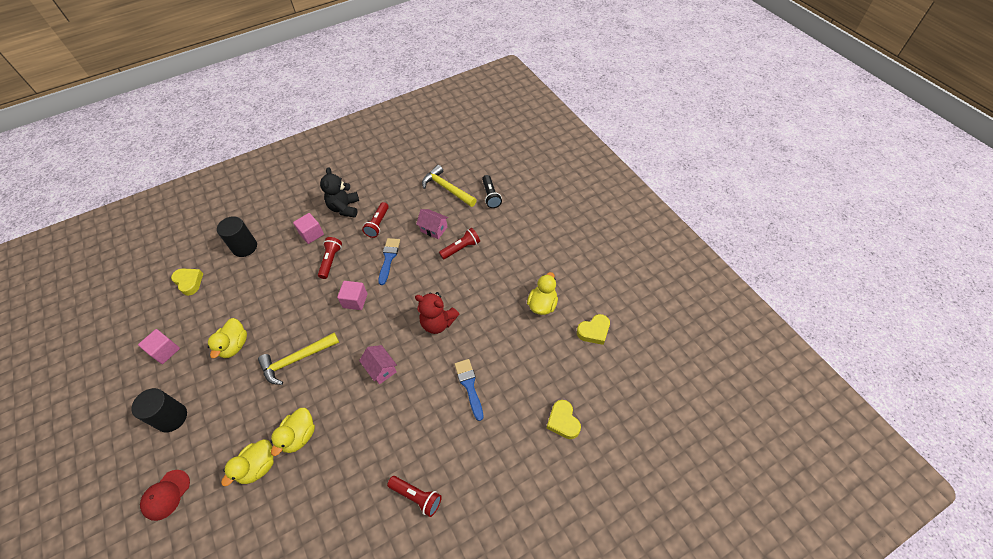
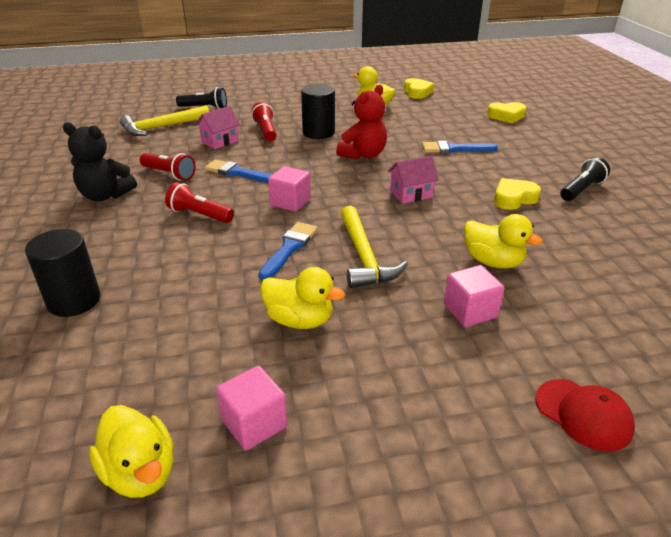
camera: 75 degrees left, 20 degrees down
black cylinder [131,388,187,432] -> black cylinder moved to [301,84,335,139]
yellow heart [171,268,203,296] -> yellow heart moved to [494,178,541,210]
yellow duck [221,439,274,486] -> yellow duck moved to [89,405,174,498]
pink cube [293,213,324,244] -> pink cube moved to [444,265,504,327]
red flashlight [387,476,442,517] -> black flashlight [560,157,610,201]
none -> blue brush [258,222,318,280]

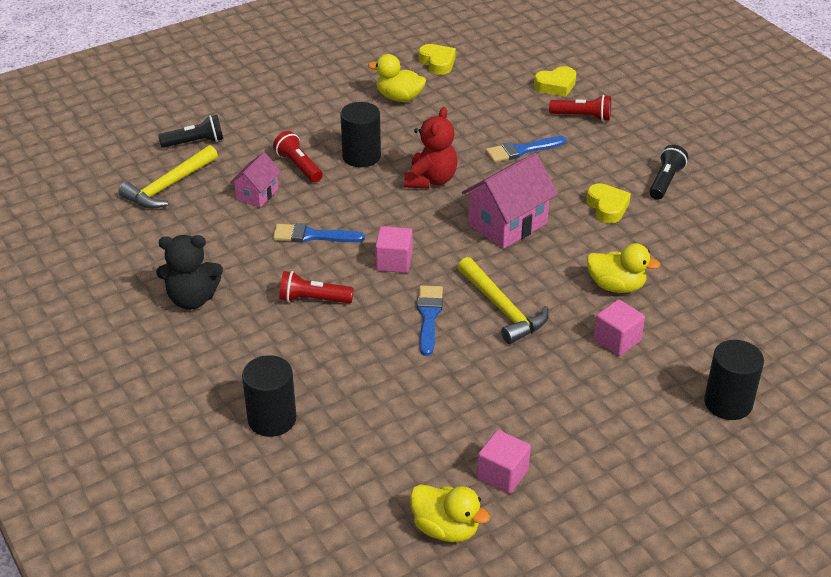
camera: 20 degrees left, 5 degrees up
red flashlight [140,153,196,181] -> red flashlight moved to [549,95,611,121]
yellow duck [260,267,345,329] -> none
pink house [388,156,439,204] -> pink house [462,153,558,249], size x1.74
yellow heart [494,178,541,210] -> yellow heart turned 120 degrees clockwise [586,183,631,223]
red cap [535,379,635,452] -> black cylinder [704,340,764,420]

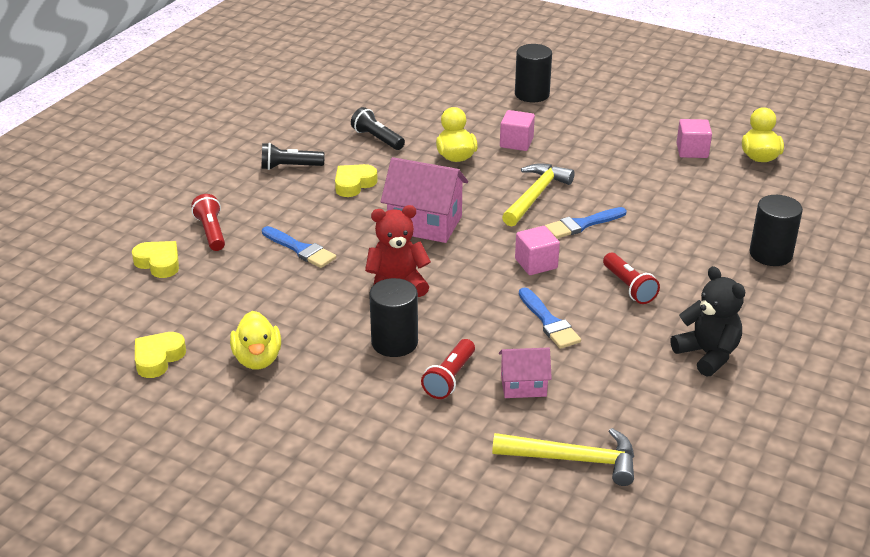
camera: 120 degrees left, 5 degrees down
black flashlight [158,115,223,148] -> black flashlight moved to [351,107,405,150]

